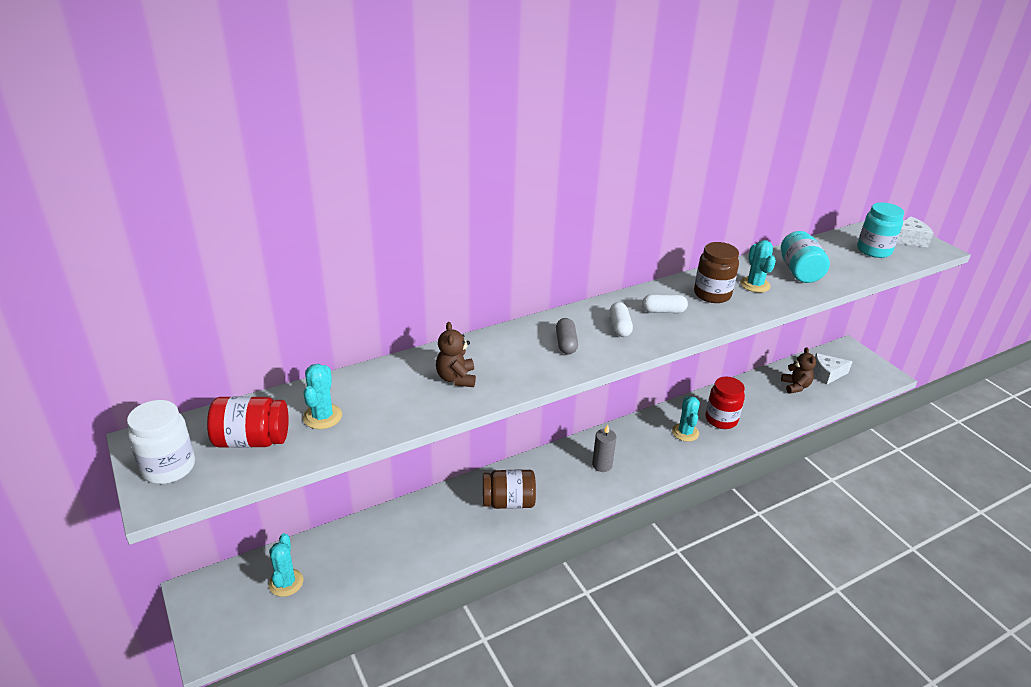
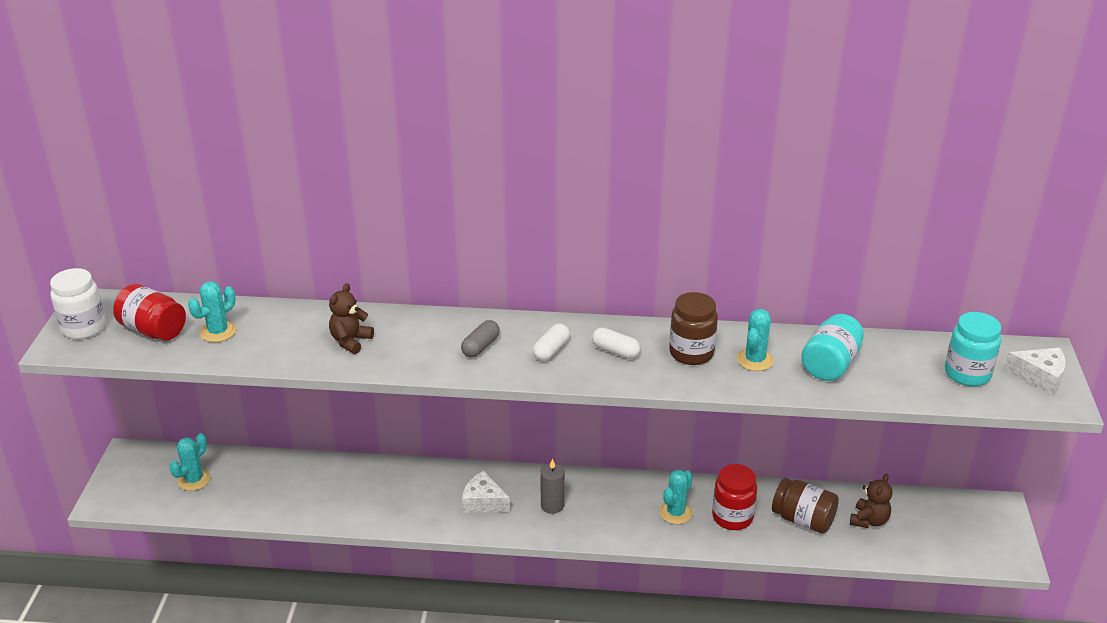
camera: 35 degrees right, 0 degrees up
brown jar [483,470,536,509] -> brown jar moved to [772,478,839,534]
white cheese [813,353,853,385] -> white cheese moved to [462,471,510,513]

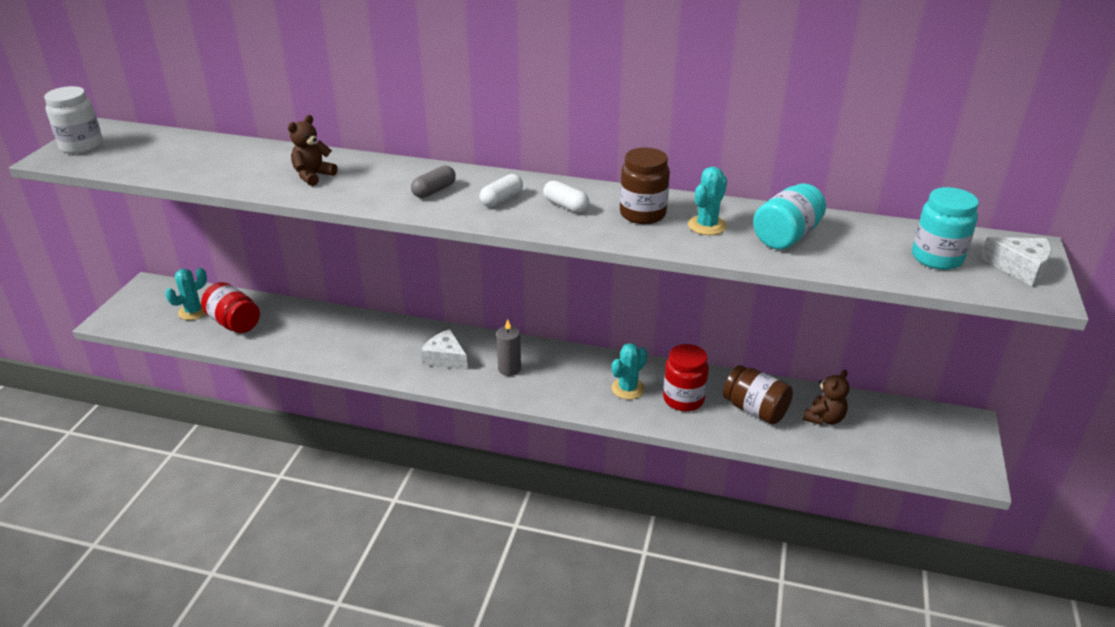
camera: 10 degrees right, 0 degrees up
red jar [113,284,186,340] -> red jar moved to [201,282,260,333]
turquoise cactus [188,281,236,342] -> none

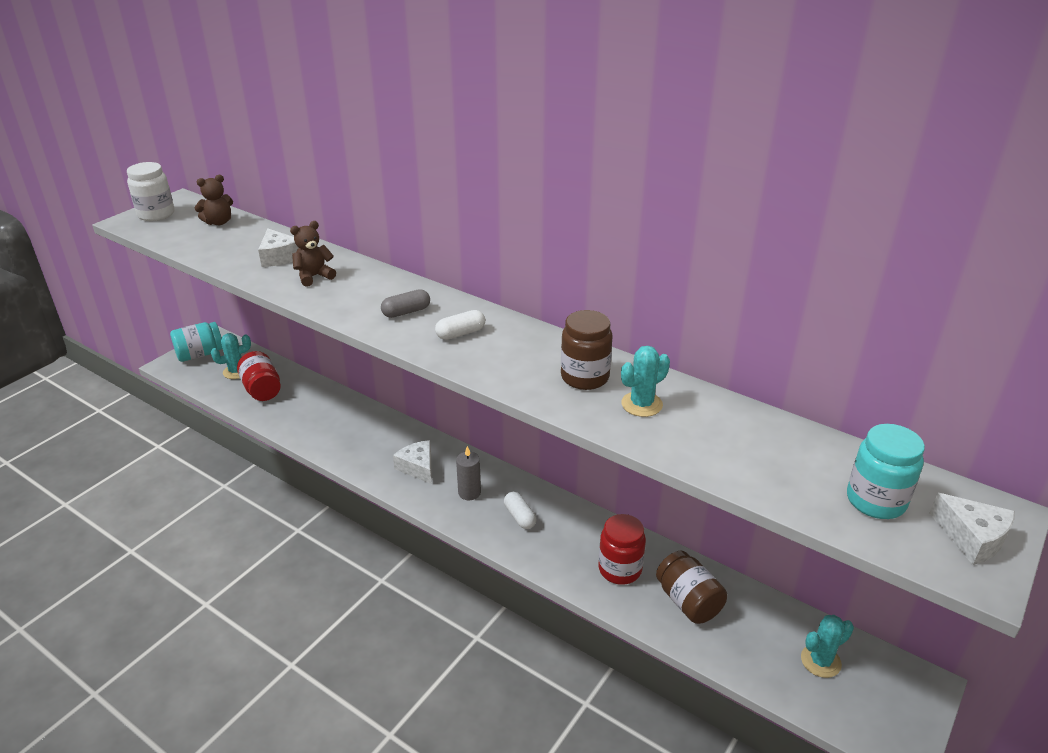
camera: 20 degrees right, 0 degrees up
white capsule [543,180,589,213] -> white capsule moved to [504,492,536,529]
turquoise cactus [611,343,647,400] -> turquoise cactus moved to [801,615,854,678]
turquoise jar [753,183,826,250] -> turquoise jar moved to [170,322,223,362]
brown teddy bear [803,370,849,425] -> brown teddy bear moved to [195,175,233,225]
none -> white cheese [258,228,299,267]

